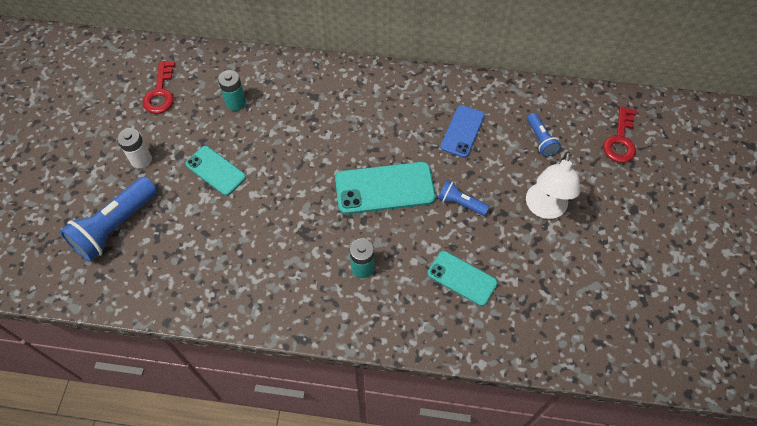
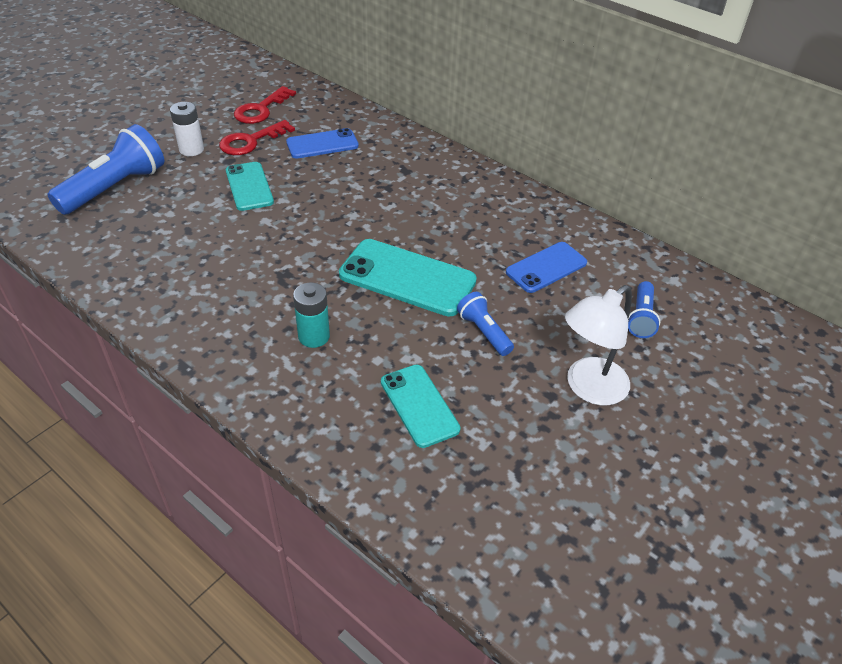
camera: 30 degrees right, 15 degrees down
blue flashlight [60,177,158,262] -> blue flashlight turned 150 degrees clockwise [47,124,164,215]
turquoise battery [218,70,246,111] -> blue phone [286,128,359,159]
red key [603,106,637,163] -> red key moved to [219,120,295,155]

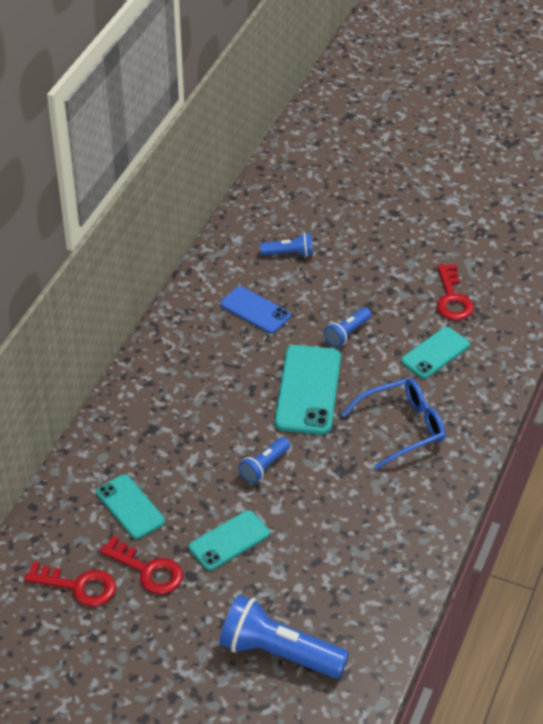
camera: 105 degrees left, 0 degrees up
white battery [170,102,204,156] -> none
blue phone [286,128,359,159] -> turquoise phone [96,474,165,539]
turquoise battery [293,283,330,348] -> blue glasses [341,378,445,470]
white lamp [565,285,632,405] -> none
none -> blue flashlight [238,437,290,484]
none -> red key [437,264,474,320]

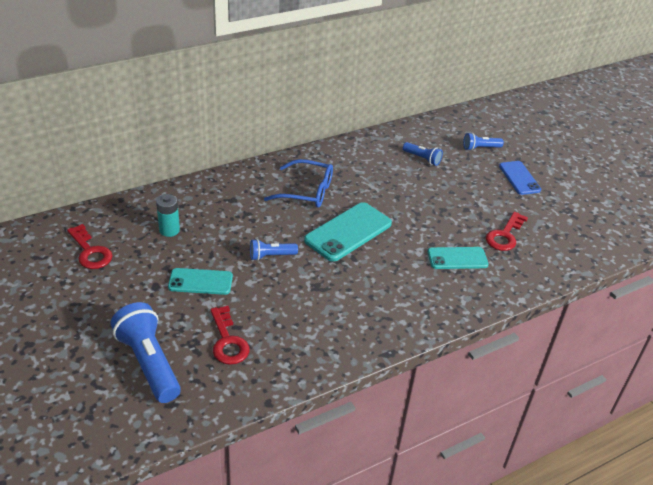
camera: 35 degrees right, 5 degrees down
turquoise phone [96,474,165,539] -> turquoise battery [156,194,180,237]
red key [100,536,183,594] -> red key moved to [210,306,249,365]
blue phone [220,286,291,333] -> blue phone moved to [499,161,541,195]
blue flashlight [324,307,371,347] -> blue flashlight moved to [463,133,504,151]
blue glasses [341,378,445,470] -> blue glasses moved to [264,159,333,208]

